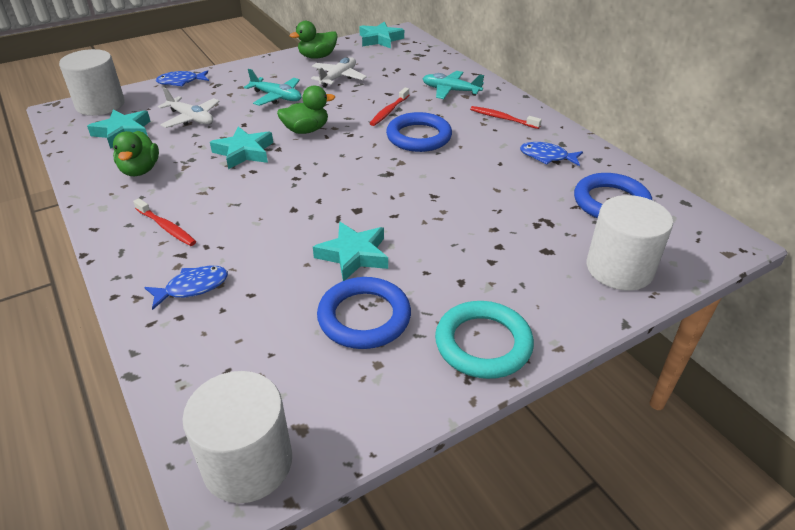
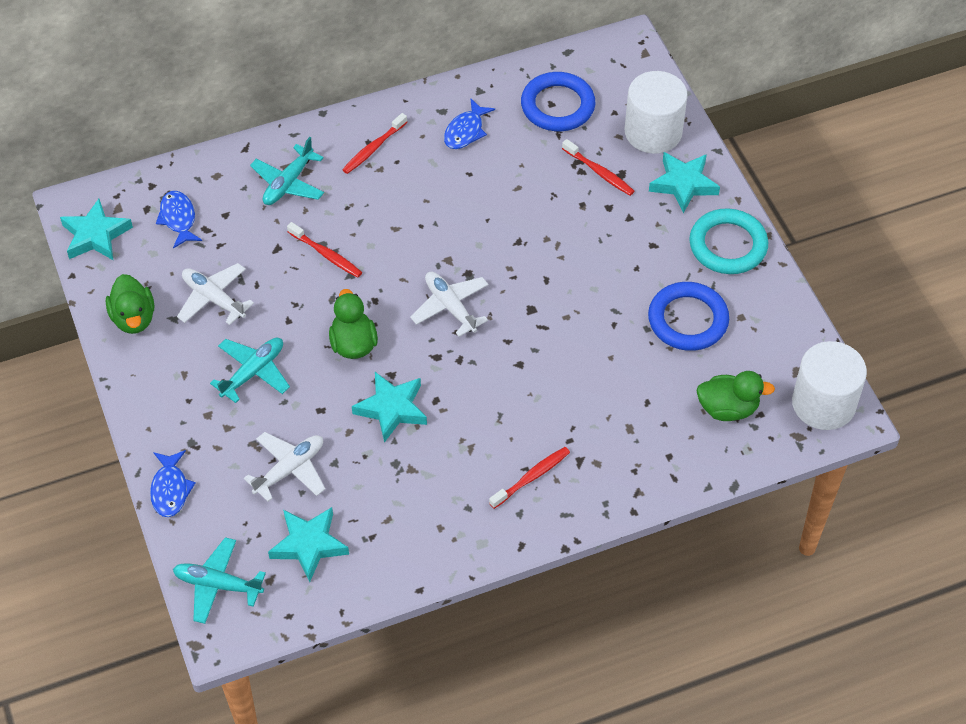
camera: 80 degrees left, 15 degrees up
white cylinder [59,49,125,116] -> turquoise plane [173,537,266,624]
green duck [113,131,159,176] -> green duck moved to [696,371,775,421]
blue fish [144,266,228,310] -> blue fish moved to [156,191,202,248]
turquoise star [313,222,388,281] -> turquoise star moved to [649,152,720,213]
blue ring [386,112,452,152] -> none
none -> white plane [410,272,489,337]
none -> red toothbrush [562,139,634,196]

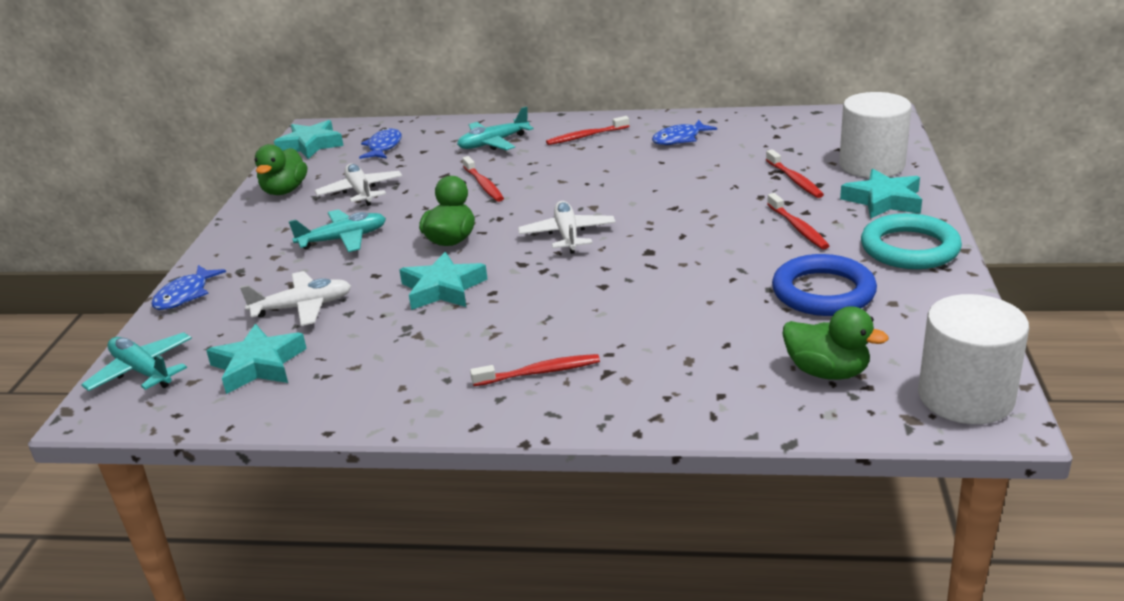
camera: 30 degrees right, 25 degrees down
blue ring [521,72,595,131] -> none
none -> red toothbrush [767,193,829,249]

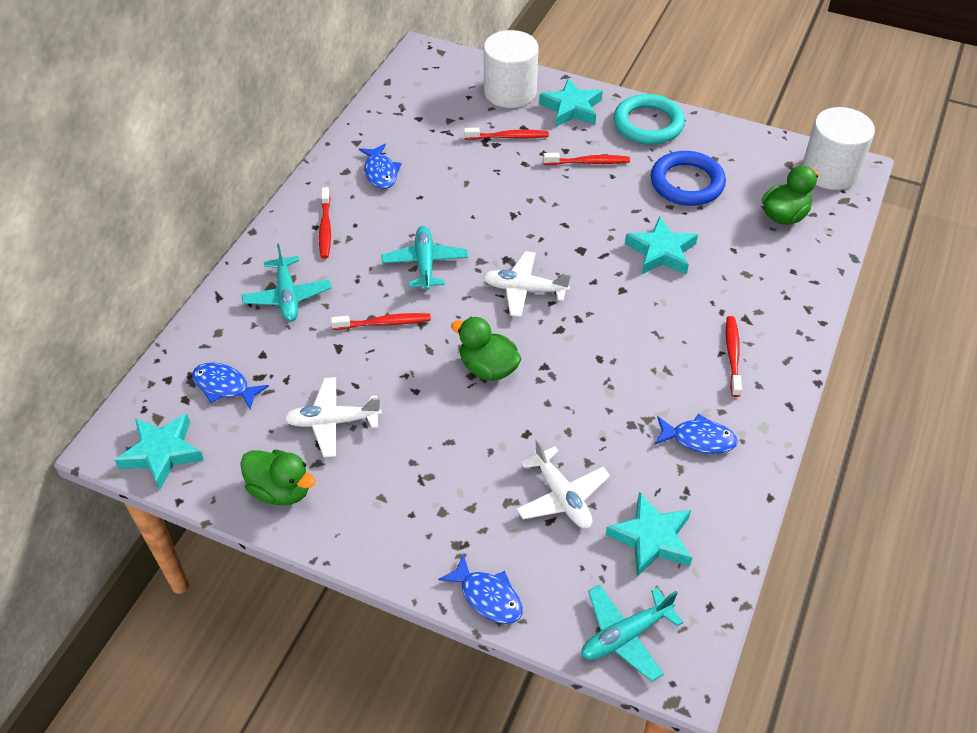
camera: 75 degrees left, 20 degrees up
white plane [240,271,351,326] -> white plane turned 150 degrees clockwise [516,439,610,529]
turquoise plane [289,210,386,252] -> turquoise plane moved to [382,226,468,290]
turquoise star [399,252,487,310] -> turquoise star moved to [625,217,698,275]
none -> blue fish [654,414,738,454]

